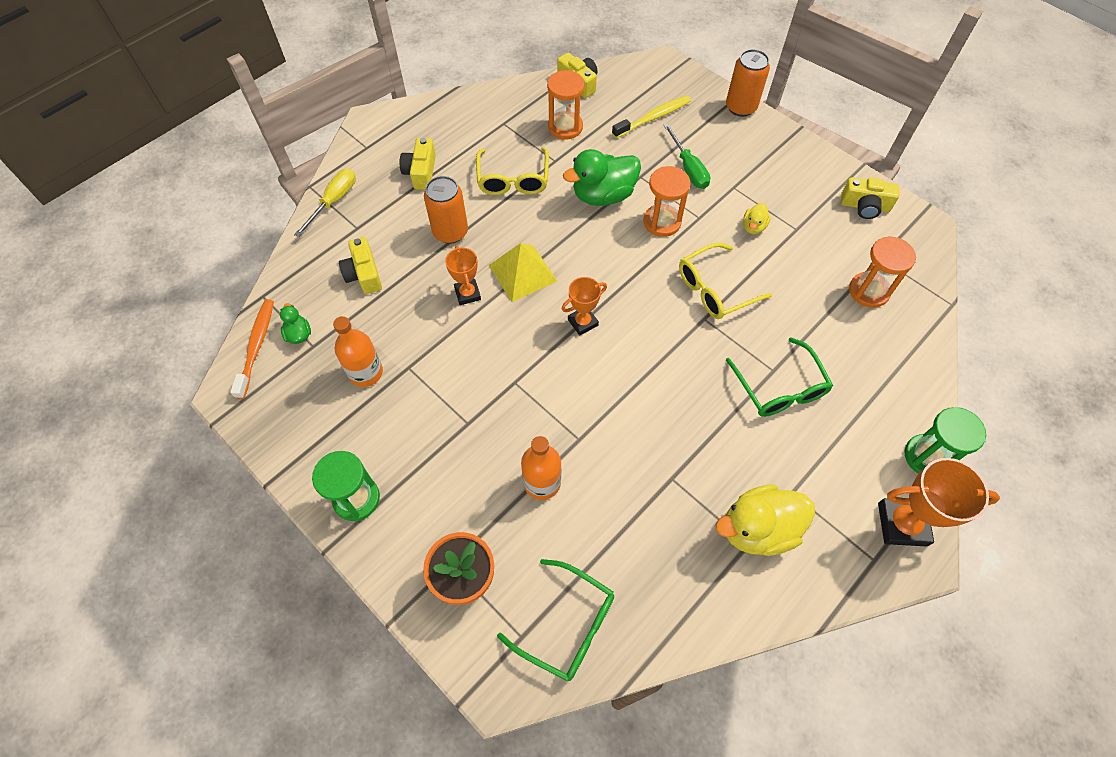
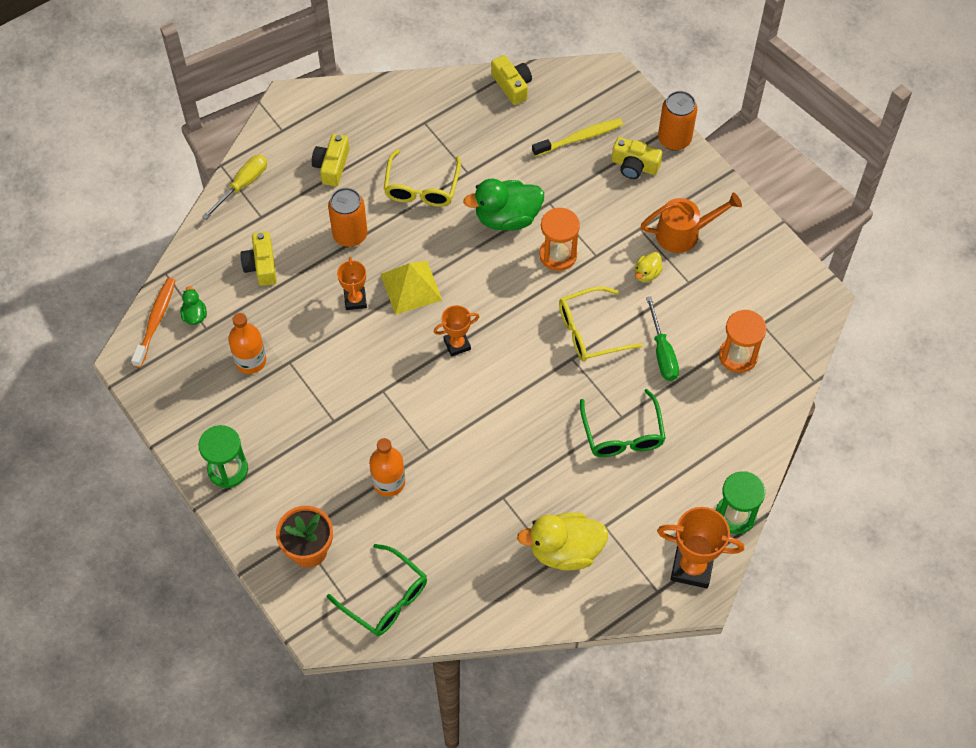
camera: 10 degrees right, 0 degrees up
orange hourglass [547,70,585,140] -> none
green screwdriver [664,124,710,189] -> green screwdriver moved to [646,297,679,381]
yellow camera [841,178,899,219] -> yellow camera moved to [612,137,663,179]
none -> orange watering can [641,192,742,253]

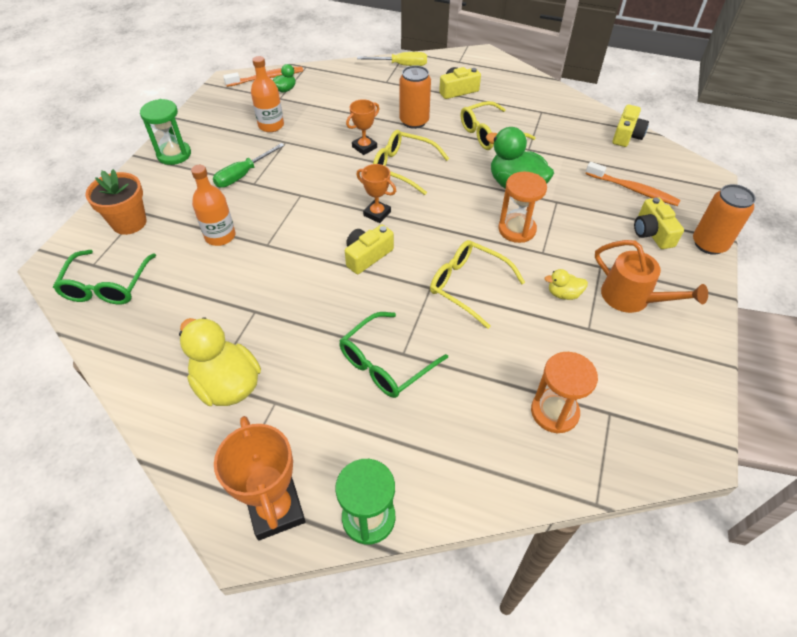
camera: 55 degrees right, 10 degrees down
yellow camera [240,231,277,286] -> yellow camera moved to [345,224,394,274]
yellow pyramid [380,260,442,315] -> yellow glasses [373,130,449,195]
yellow toothbrush [532,118,623,157] -> orange toothbrush [585,162,681,206]
green screwdriver [646,297,679,381] -> green screwdriver moved to [213,143,285,188]

